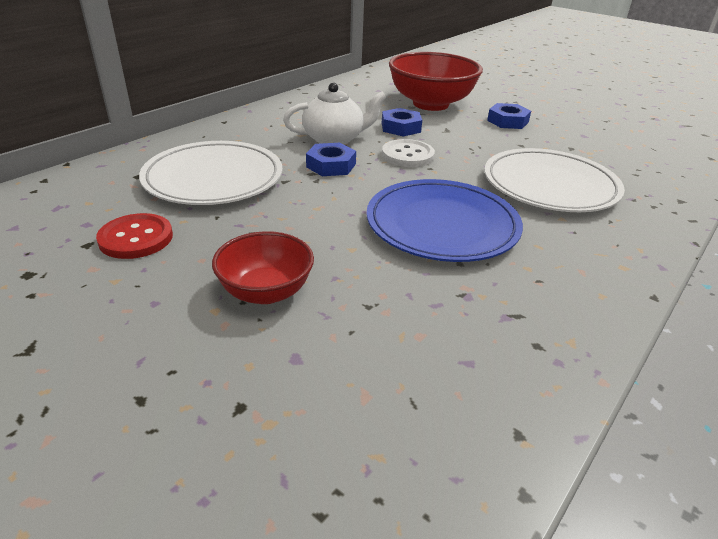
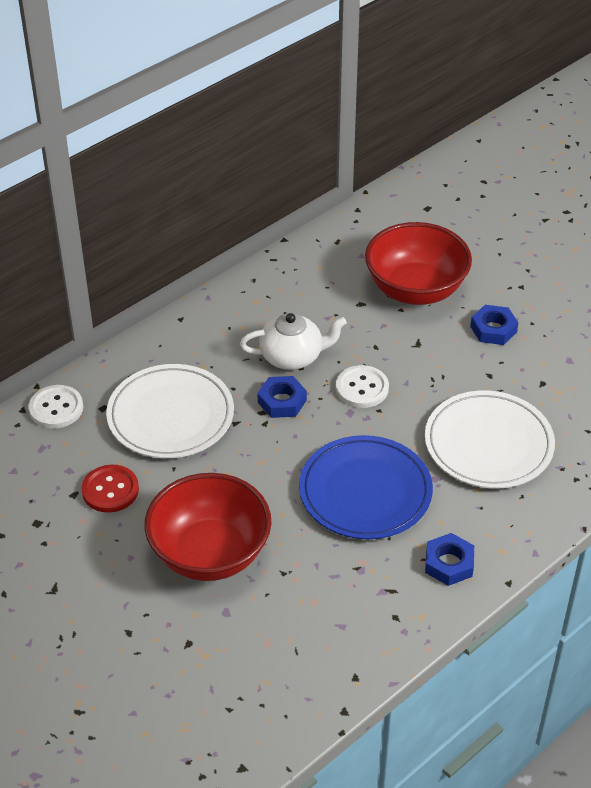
camera: 10 degrees right, 10 degrees up
red bowl [212,231,314,304] -> red bowl [144,473,272,581], size x1.73
blue nut [382,108,422,137] -> blue nut moved to [425,533,474,586]
none -> white button [29,385,83,429]

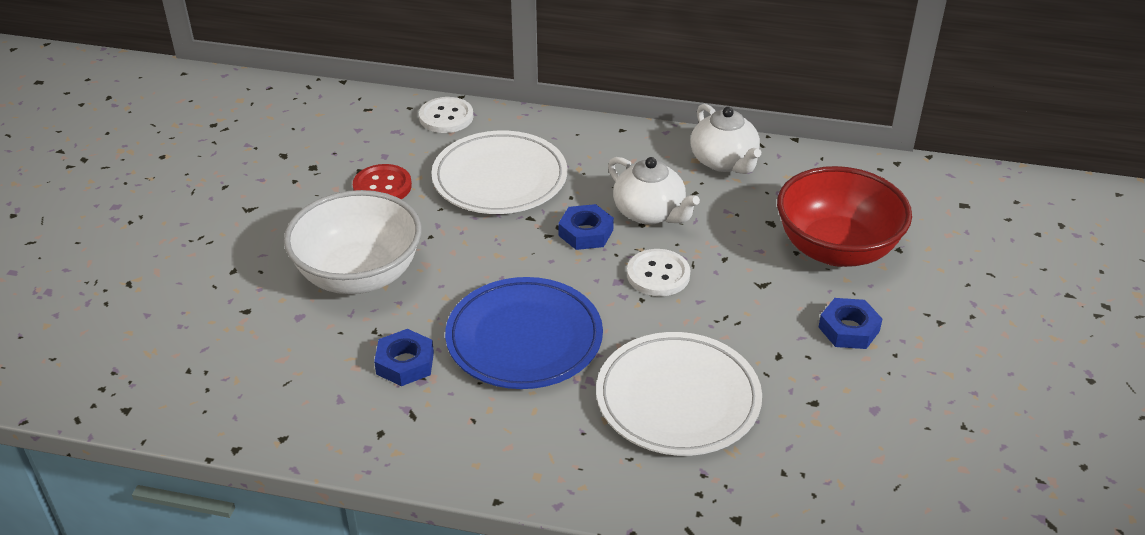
camera: 55 degrees right, 5 degrees down
red bowl [144,473,272,581] -> white bowl [284,190,422,294]
blue nut [425,533,474,586] -> blue nut moved to [374,329,434,386]
none -> white teapot [690,104,761,174]

